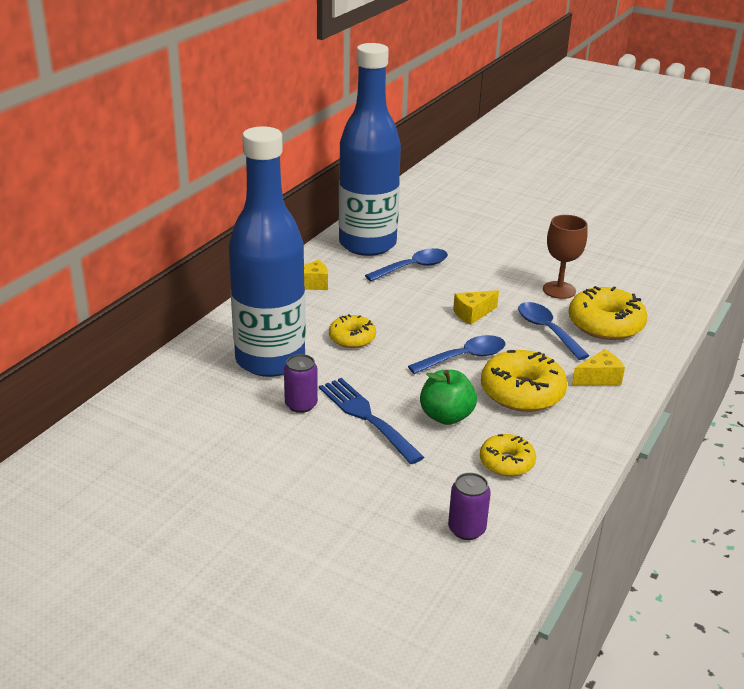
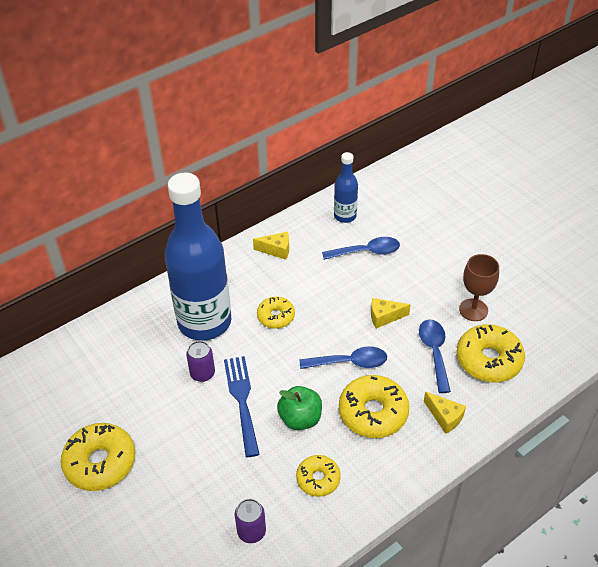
camera: 25 degrees right, 15 degrees up
blue bottle [339,43,401,256] -> blue bottle [334,152,358,223], size x0.47
yellow cheese [572,349,625,385] -> yellow cheese turned 45 degrees clockwise [424,392,466,434]
none -> yellow donut [61,423,135,491]

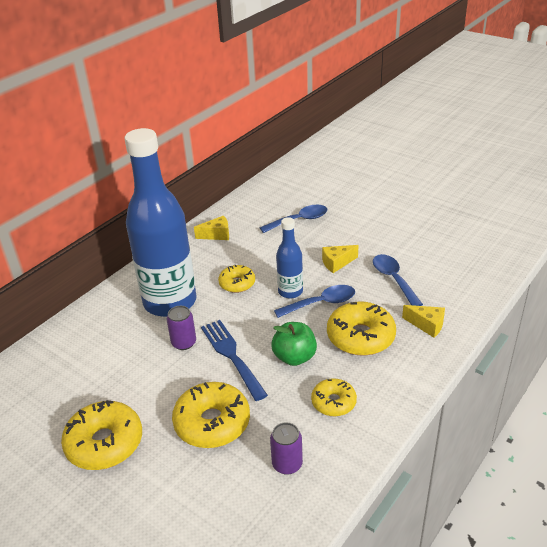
camera: 15 degrees left, 10 degrees down
blue bottle [334,152,358,223] -> blue bottle moved to [276,217,303,299]
yellow donut [456,324,525,382] -> yellow donut moved to [172,382,250,448]
brown goblet [459,254,499,321] -> none

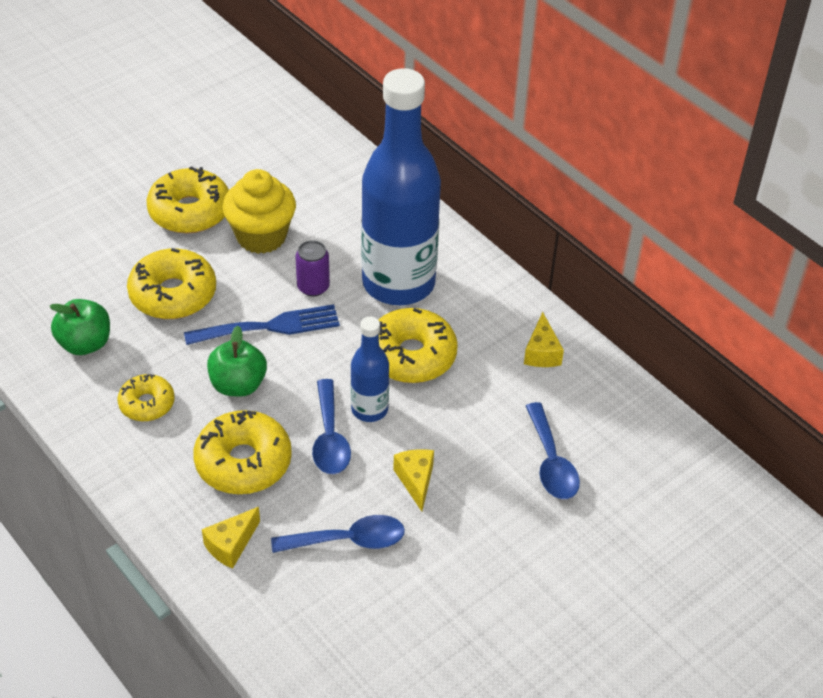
camera: 100 degrees right, 10 degrees up
yellow donut [218,265,255,293] -> yellow donut [378,308,458,383], size x1.68
purple can [270,422,303,475] -> green apple [49,299,110,355]
none -> yellow cupcake [223,169,296,254]

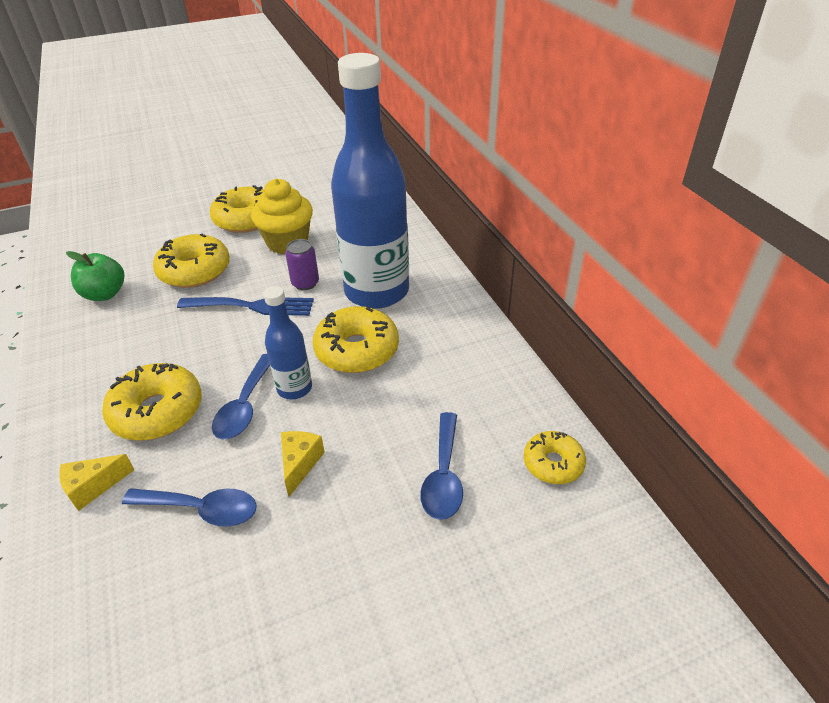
camera: 20 degrees right, 5 degrees down
yellow donut [117,374,175,421] -> yellow donut moved to [524,431,586,484]
green apple [207,326,267,397] -> none
yellow cheese [524,312,564,367] -> none

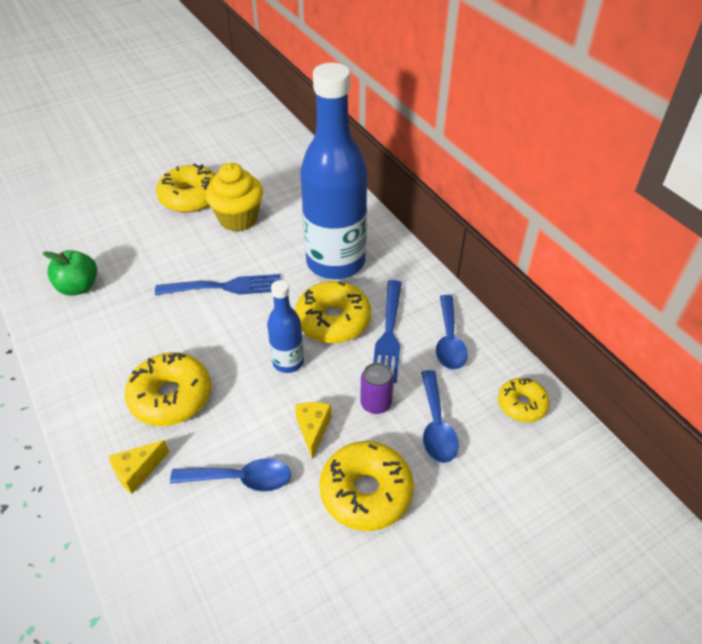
camera: 10 degrees left, 5 degrees up
yellow donut [153,233,230,288] -> yellow donut moved to [319,441,414,531]
blue spoon [212,354,270,439] -> blue spoon moved to [436,295,468,370]
purple can [285,239,319,290] -> purple can moved to [360,363,394,414]
none -> blue fork [373,280,402,383]

